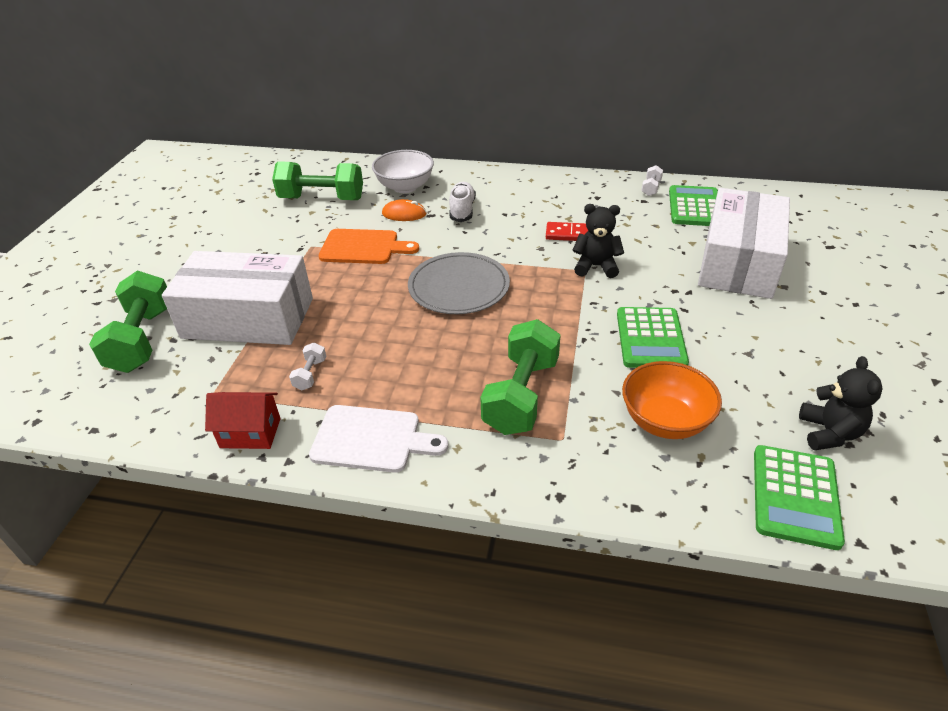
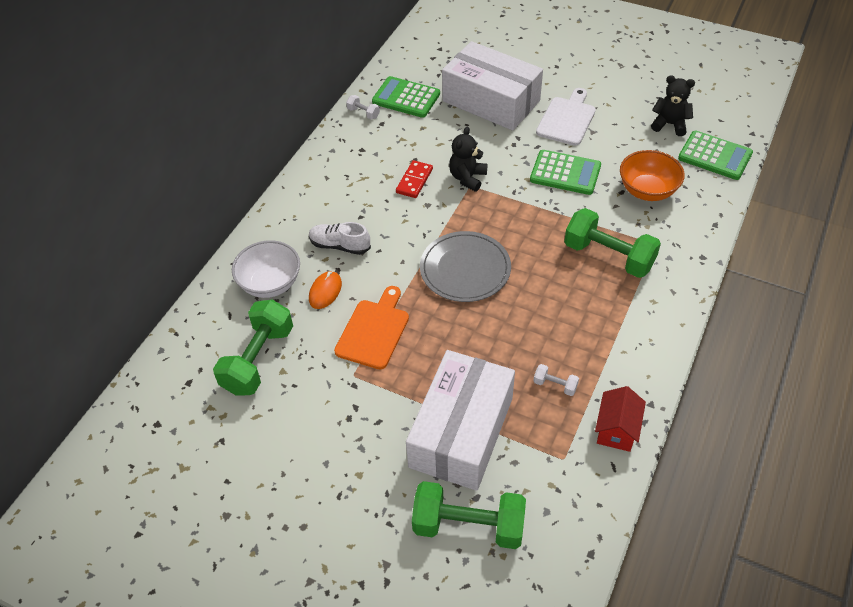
camera: 75 degrees left, 10 degrees up
white cutting board [309,405,448,473] -> white cutting board moved to [536,88,596,146]

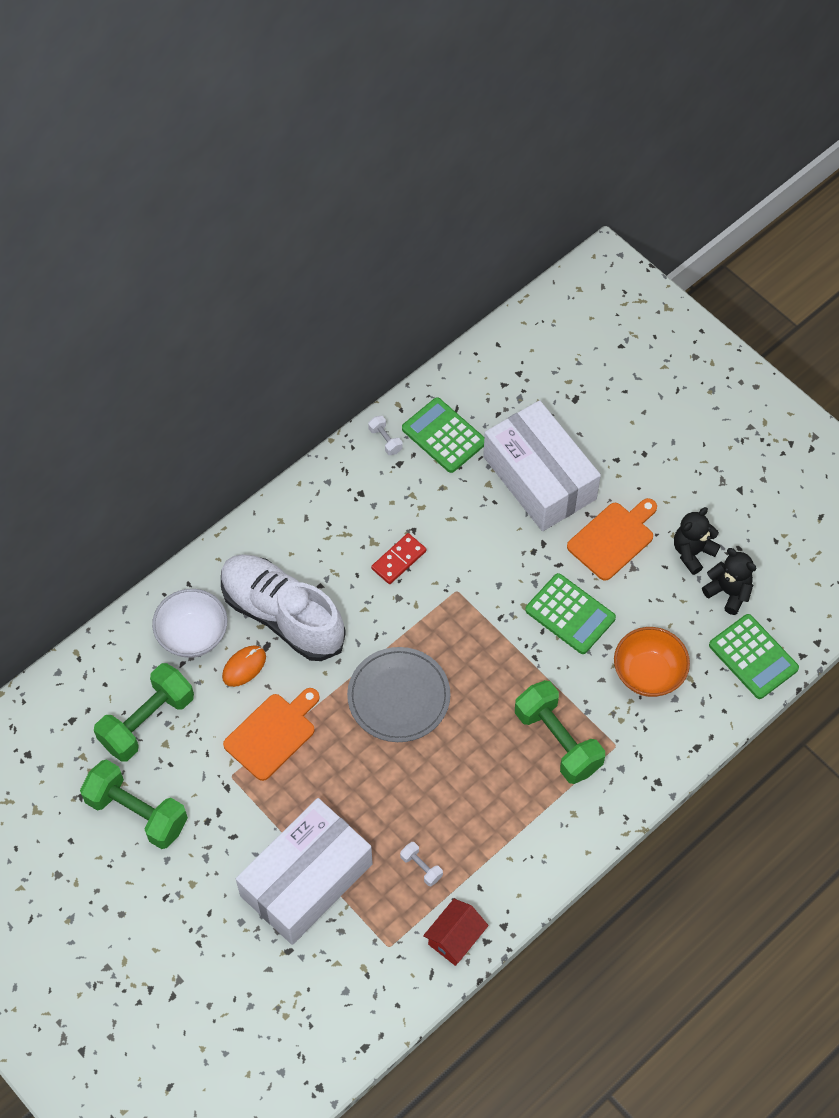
camera: 20 degrees right, 10 degrees up
white shoe [309,222,371,255] -> white shoe [221,554,346,661], size x2.04
green dumbbell [412,481,526,549] -> green dumbbell moved to [80,760,188,849]
black teddy bear [449,127,488,192] -> black teddy bear moved to [674,507,721,575]
white cutting board [536,88,596,146] -> orange cutting board [567,498,657,581]

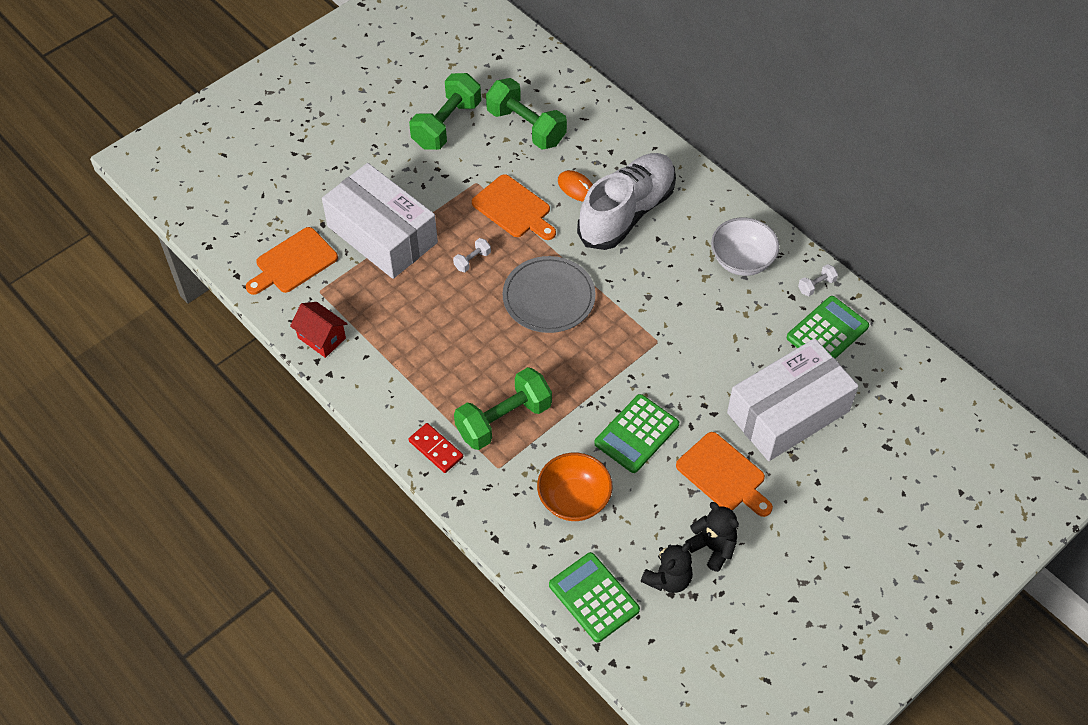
camera: 90 degrees right, 5 degrees down
white bowl [152,589,228,658] -> white bowl moved to [711,218,779,276]
red domino [371,533,426,584] -> red domino moved to [408,423,464,473]
white dumbbell [400,842,443,886] -> white dumbbell moved to [453,238,491,272]
green calculator [709,614,799,699] -> green calculator turned 90 degrees clockwise [549,552,640,642]
none -> orange cutting board [246,227,338,295]

